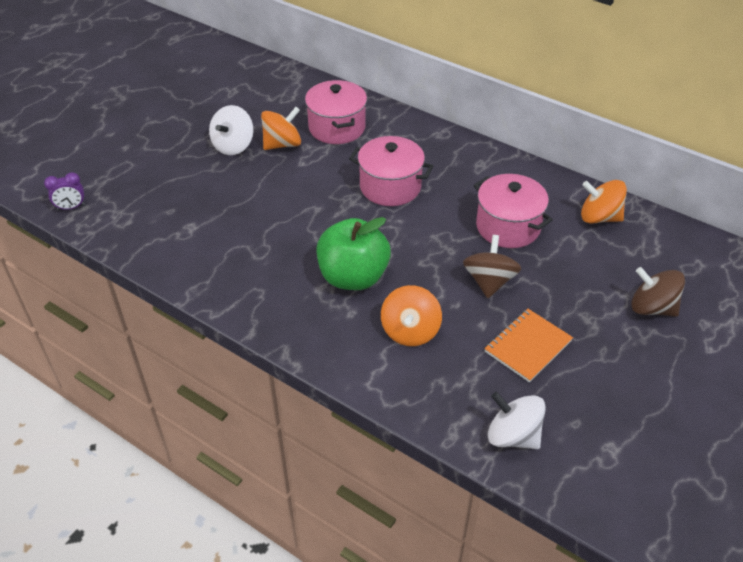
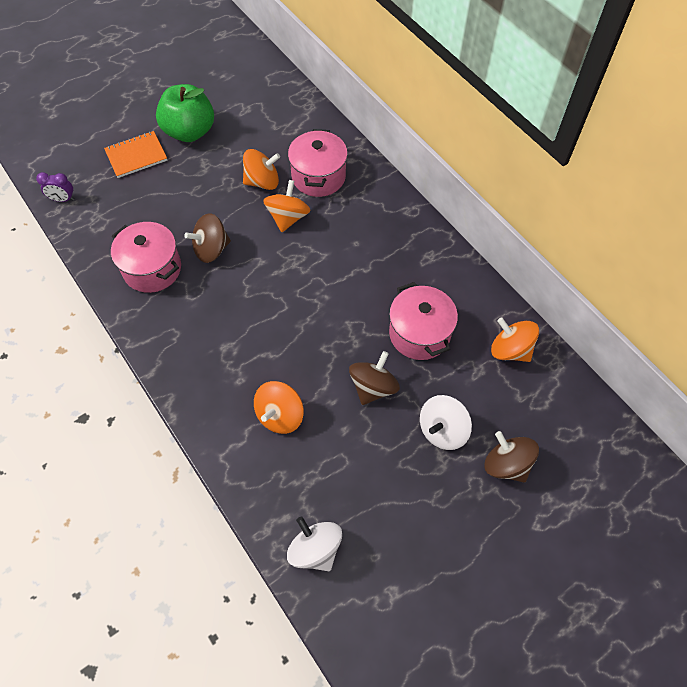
camera: 20 degrees right, 15 degrees up
white spinning top [209,105,253,155] -> white spinning top moved to [420,395,472,450]
green apple [317,217,391,290] -> green apple moved to [156,84,214,142]
pink pot [349,136,434,206] -> pink pot moved to [111,222,181,293]
orange notebook [484,309,573,382] -> orange notebook moved to [104,131,167,178]
none -> brown spinning top [184,213,231,263]
none -> orange spinning top [263,180,311,232]

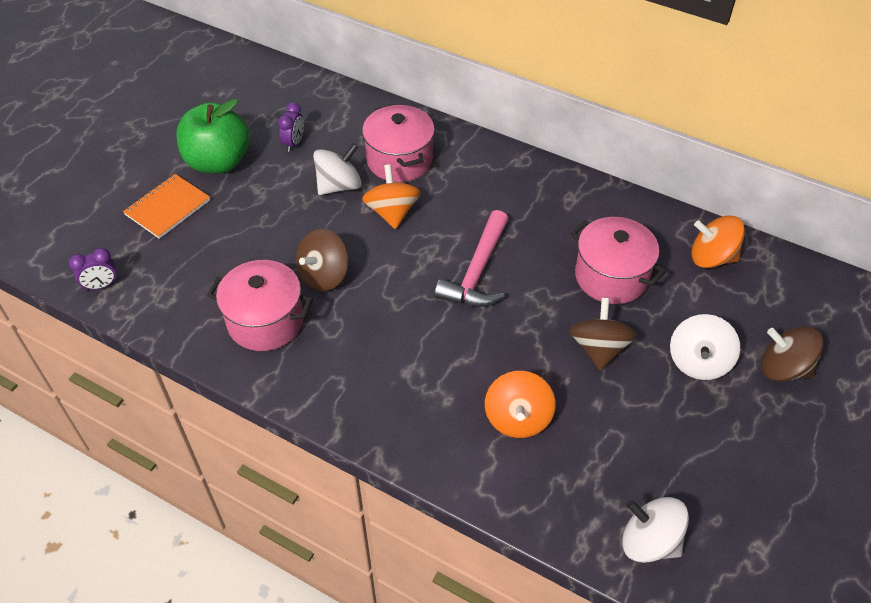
camera: 25 degrees left, 10 degrees down
orange spinning top [243,149,280,190] -> white spinning top [313,143,362,195]
none -> purple clock [278,102,304,152]
none -> pink hammer [434,210,509,307]

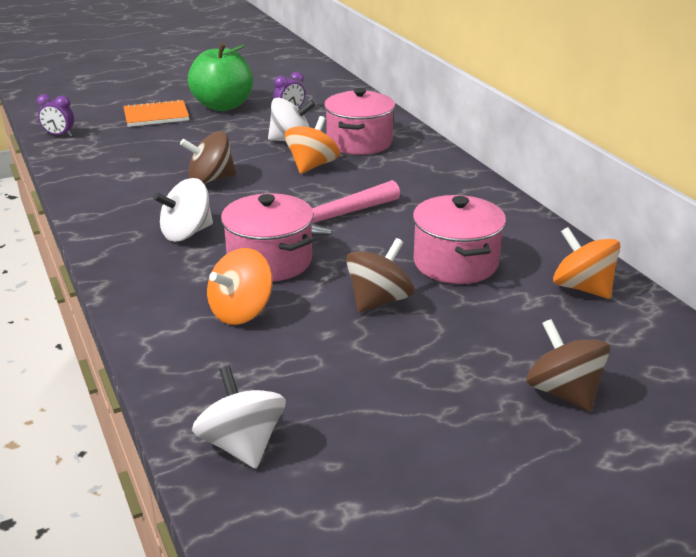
camera: 35 degrees right, 20 degrees down
pink pot [207,260,313,351] -> pink pot moved to [221,193,314,282]
white spinning top [670,314,740,380] -> white spinning top moved to [153,178,213,242]

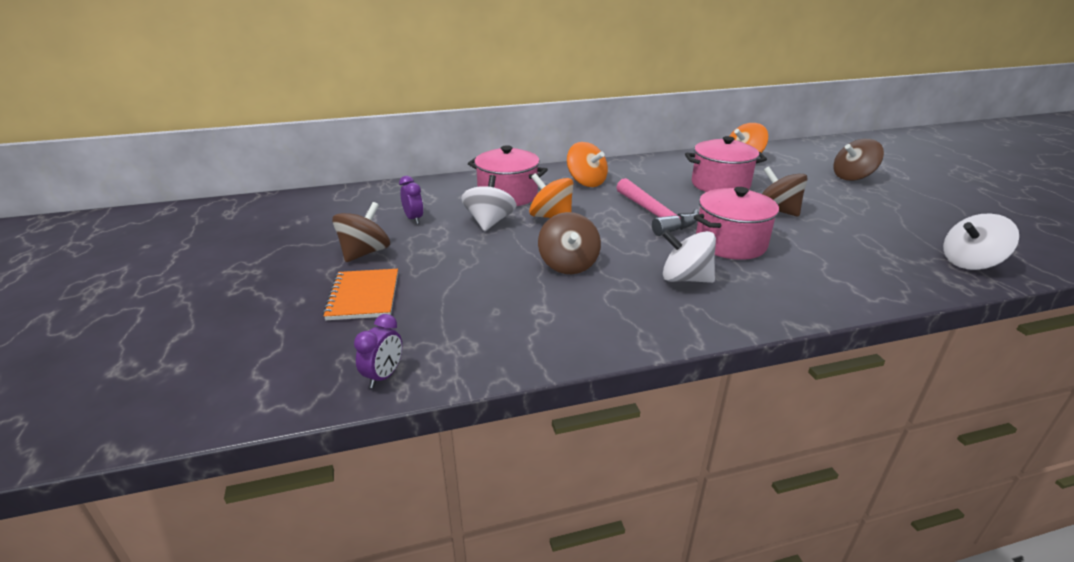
camera: 80 degrees left, 0 degrees up
white spinning top [153,178,213,242] -> white spinning top turned 135 degrees clockwise [662,230,716,283]
green apple [188,43,253,111] -> brown spinning top [332,202,390,262]
orange spinning top [207,248,273,325] -> orange spinning top moved to [567,142,608,187]

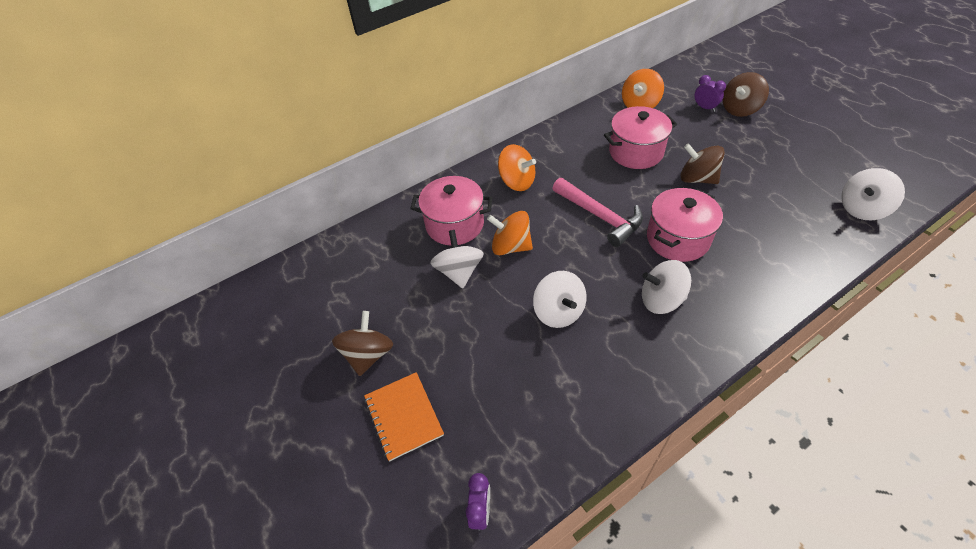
camera: 15 degrees left, 20 degrees up
purple clock [399,176,424,224] -> purple clock moved to [695,75,726,112]
brown spinning top [538,212,601,274] -> white spinning top [533,271,586,328]

